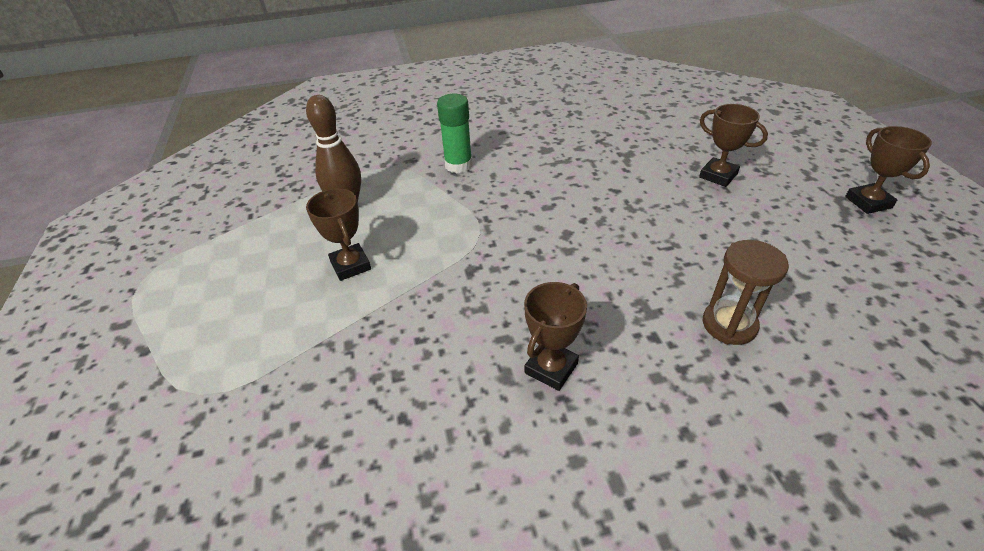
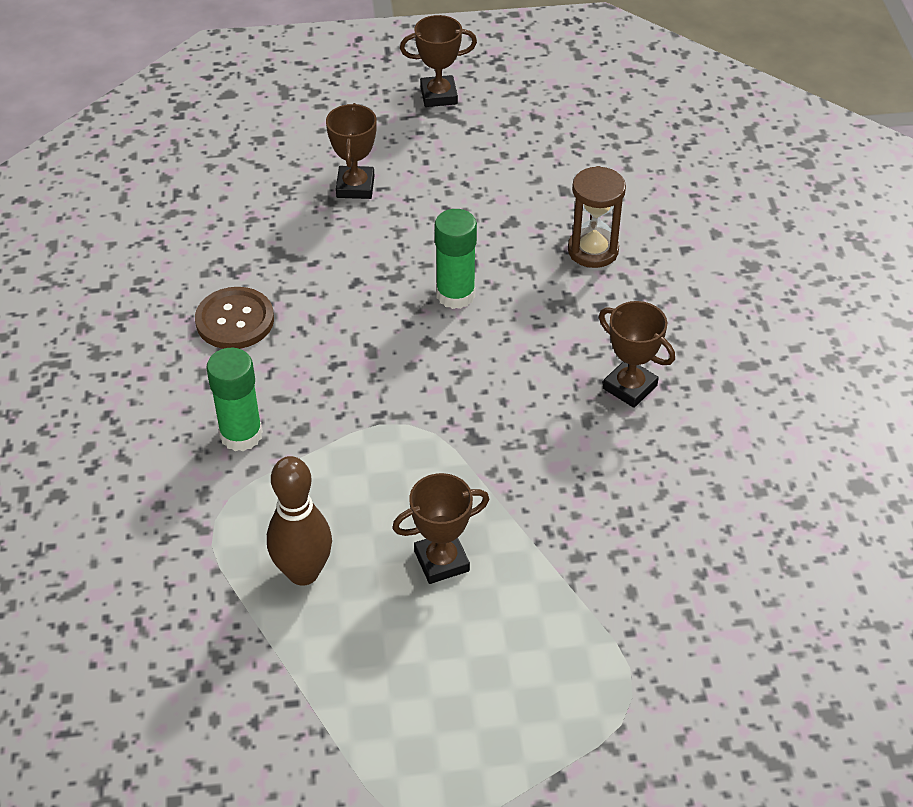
camera: 85 degrees left, 5 degrees up
brown trophy [699,104,768,187] -> brown trophy turned 45 degrees counterclockwise [326,103,377,199]
none -> brown button [195,287,274,349]
none -> green glue stick [435,209,477,309]

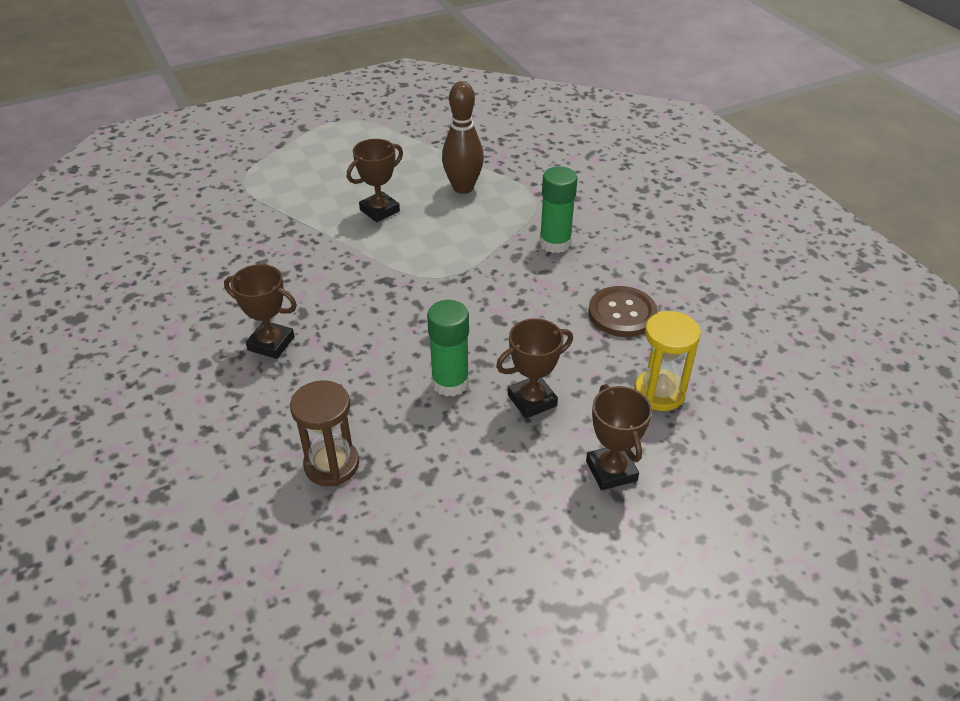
camera: 160 degrees right, 5 degrees down
brown trophy [400,15,477,107] -> brown trophy moved to [496,318,573,419]
none -> yellow hourglass [634,311,701,411]

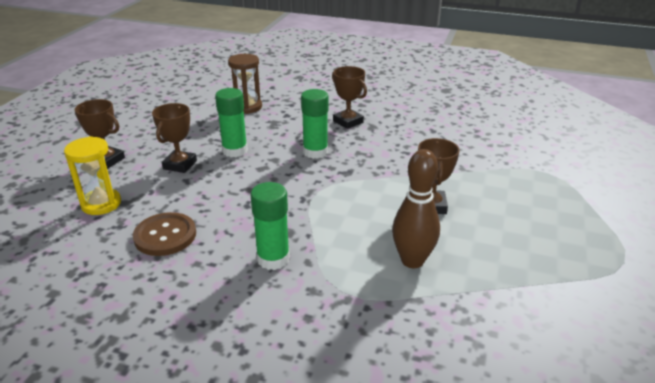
camera: 135 degrees right, 10 degrees down
brown trophy [224,264,297,359] -> brown trophy turned 75 degrees clockwise [332,66,367,129]
none -> green glue stick [301,89,329,159]

